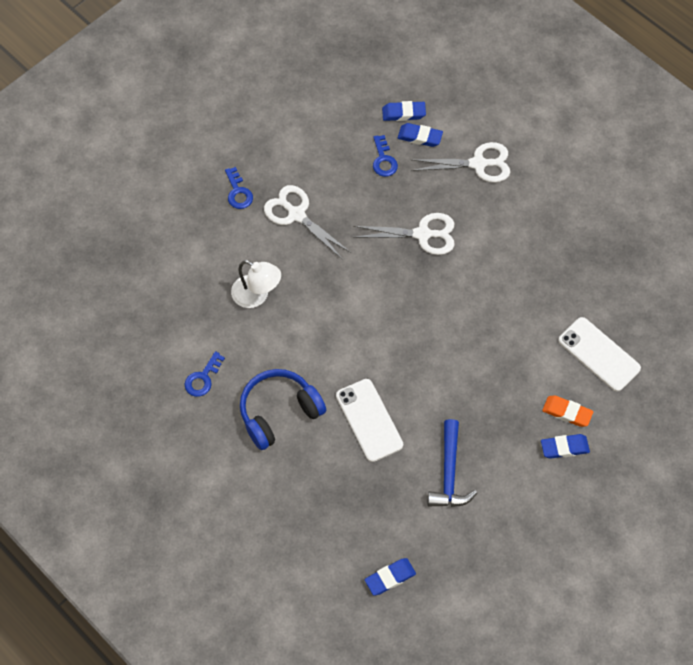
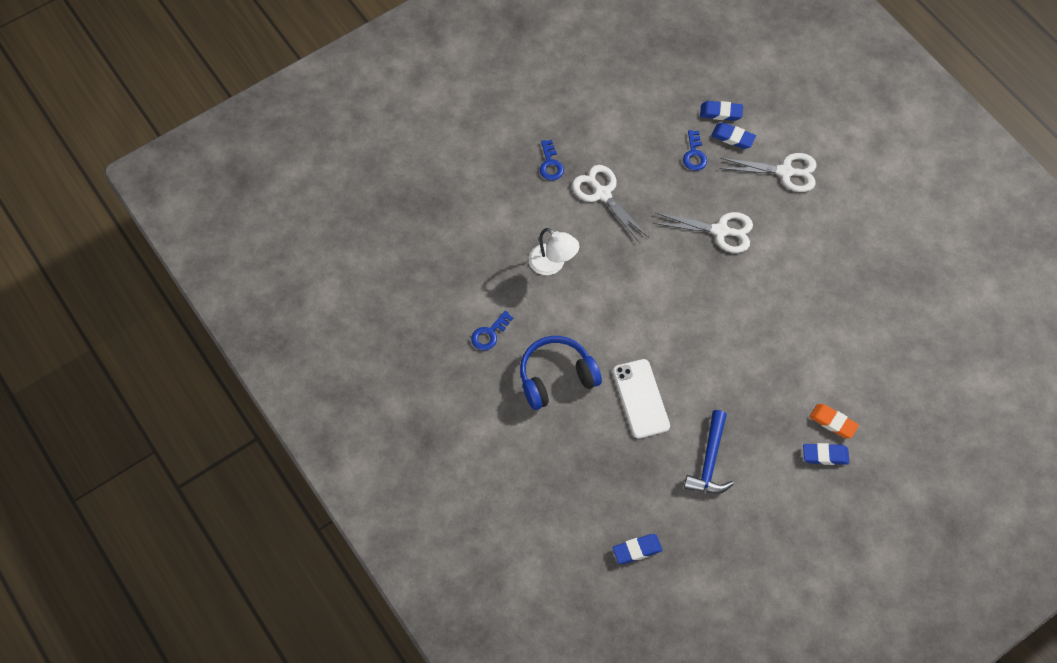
camera: 10 degrees right, 0 degrees up
white phone [558,317,641,392] -> none

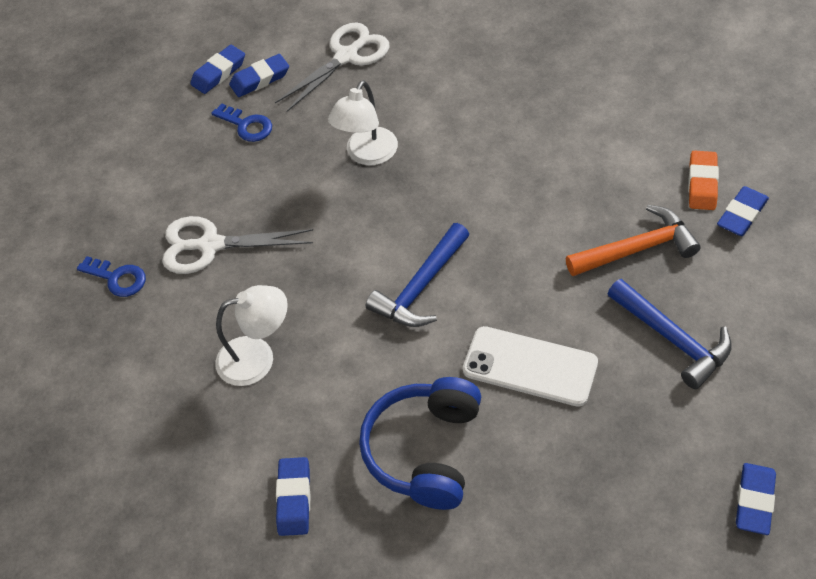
camera: 50 degrees left, 10 degrees down
blue key [471,311,513,351] -> blue eraser [276,457,310,536]
white scissors [653,212,753,253] -> white lamp [328,80,398,165]
orange eraser [809,404,859,439] -> orange eraser turned 60 degrees counterclockwise [688,151,719,210]
none -> blue hammer [366,223,469,327]
none -> orange hammer [566,205,701,276]

